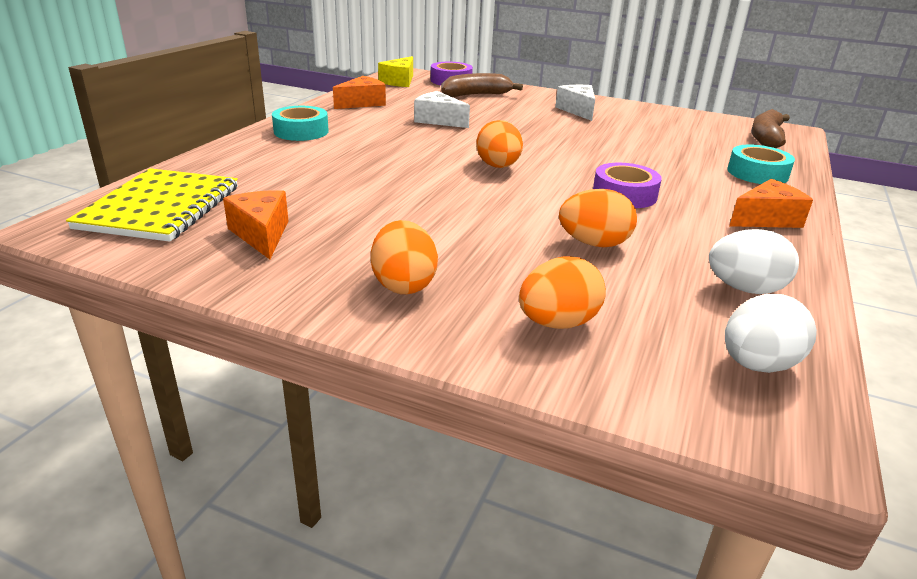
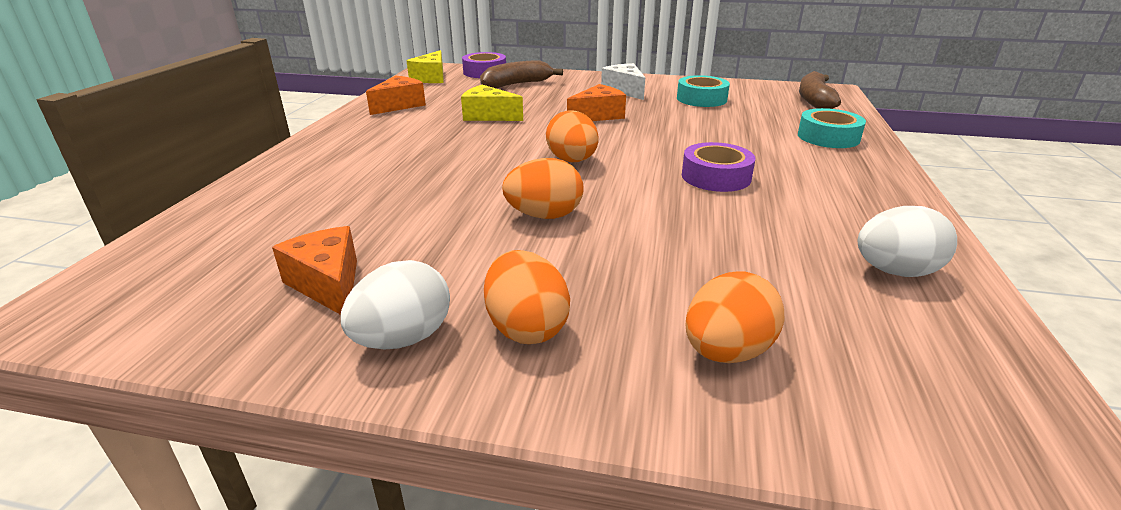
camera: 10 degrees left, 0 degrees up
yellow notebook [66,168,238,242] -> none
turquoise tape [272,106,329,141] -> turquoise tape moved to [677,75,730,107]
white cheese [414,91,470,128] -> yellow cheese [461,85,523,121]
orange egg [559,189,637,247] -> orange egg moved to [502,158,584,219]
white egg [725,294,817,373] -> white egg moved to [341,260,450,349]
orange cheese [730,179,813,228] -> orange cheese moved to [567,84,626,121]

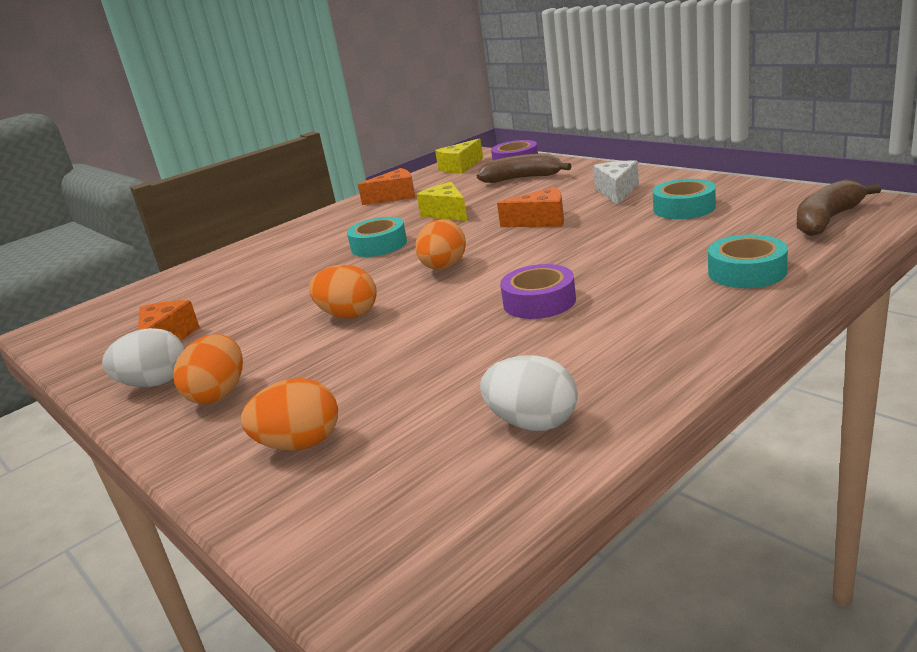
camera: 40 degrees right, 5 degrees down
none -> turquoise tape [347,217,407,257]

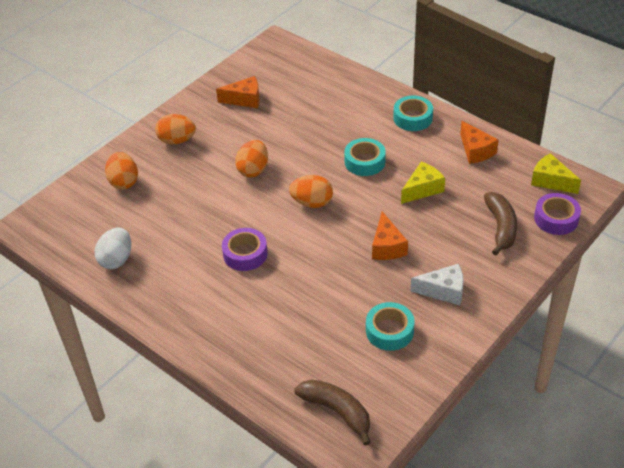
camera: 80 degrees right, 20 degrees up
white egg [102,328,184,387] -> none
turquoise tape [708,234,788,288] -> turquoise tape moved to [393,96,433,131]

